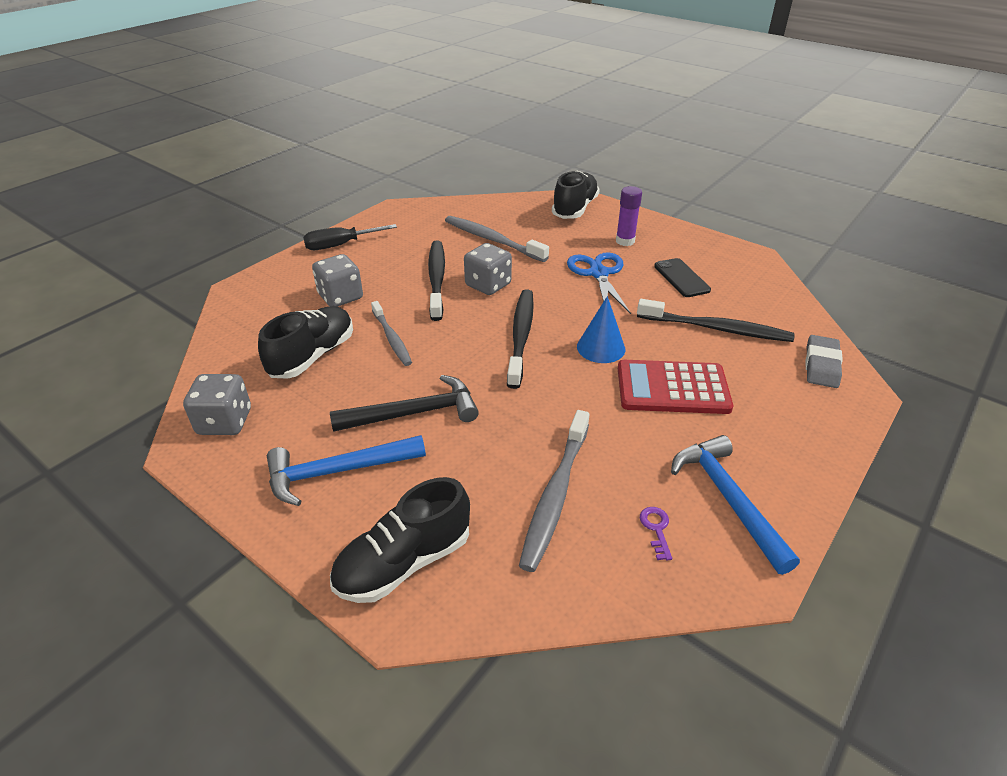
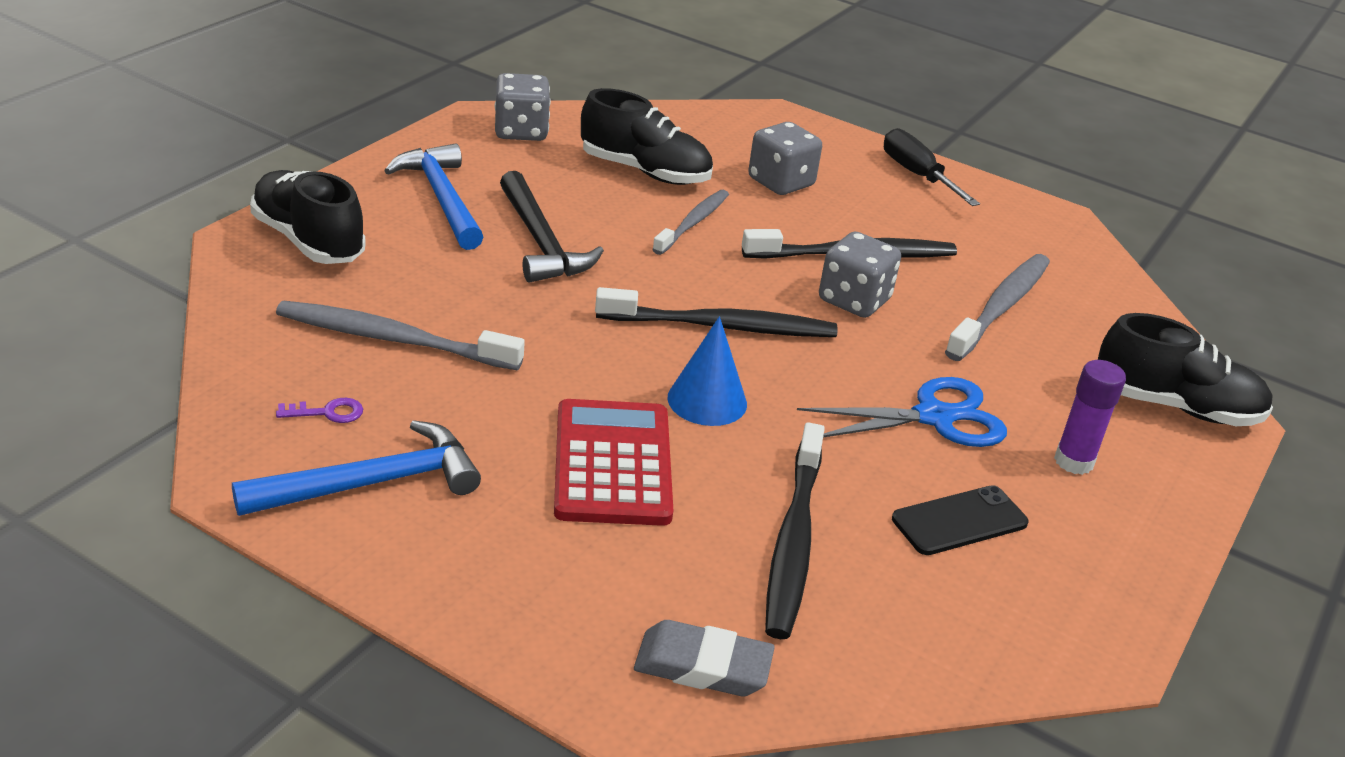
camera: 80 degrees right, 5 degrees down
grey toothbrush [371,301,412,366] -> grey toothbrush turned 150 degrees clockwise [652,190,729,255]

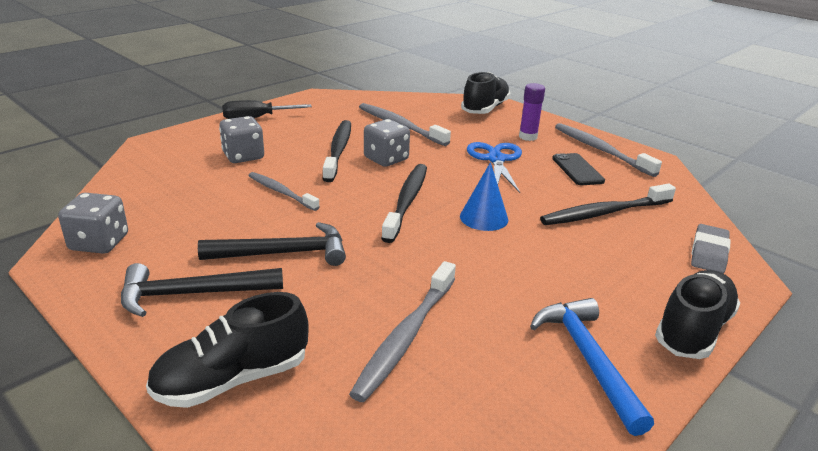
camera: 75 degrees left, 5 degrees down
purple key [276,398,363,423] -> none
blue hammer [384,143,483,250] -> black hammer [121,263,283,317]
red calculator [554,399,673,526] -> none
black shoe [581,88,713,185] -> black shoe moved to [655,270,741,359]
black toothbrush [765,422,825,639] -> black toothbrush turned 135 degrees clockwise [540,184,676,225]
none -> grey toothbrush [555,123,662,177]

